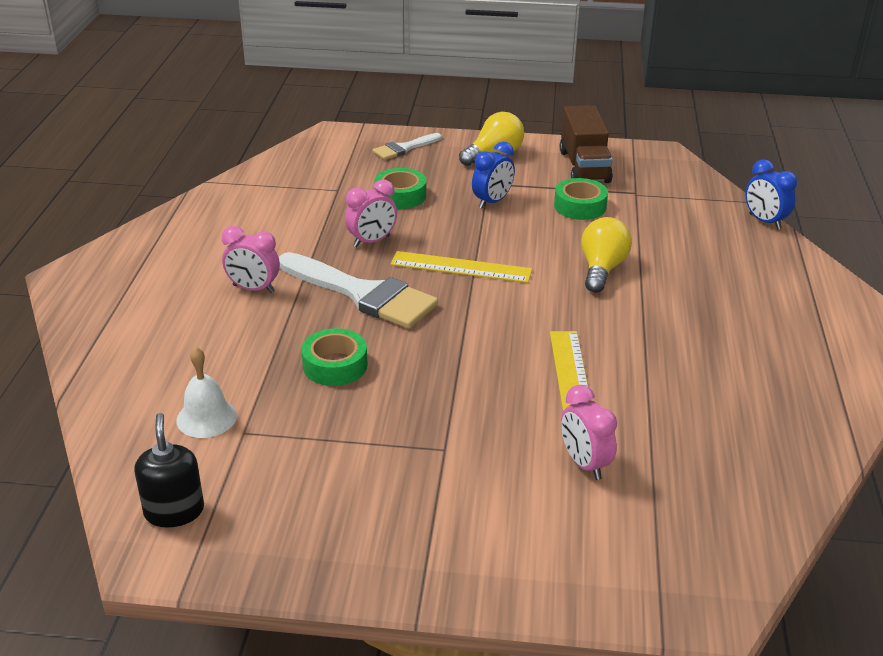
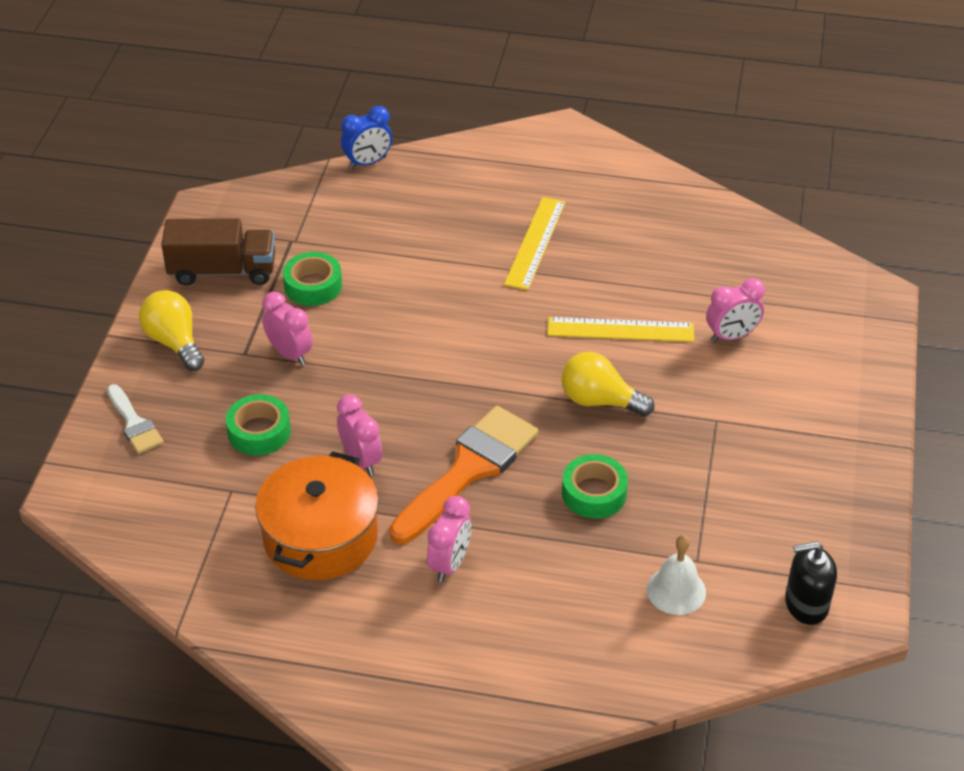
camera: 85 degrees left, 10 degrees up
white brush [279,252,438,329] -> orange brush [389,406,539,544]
yellow ruler [391,251,532,283] -> yellow ruler moved to [504,197,566,290]
blue clock [472,142,515,209] -> pink clock [262,292,313,365]
yellow light bulb [581,217,632,293] -> yellow light bulb moved to [562,352,654,416]
none -> orange pot [255,451,379,580]

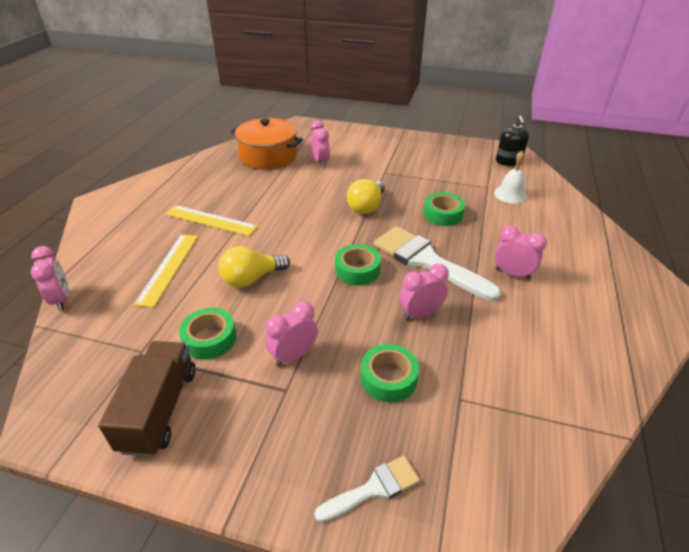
camera: 85 degrees left, 5 degrees down
yellow light bulb [139,290,204,371] -> yellow light bulb moved to [218,246,290,288]
orange pot [255,451,379,580] -> orange pot moved to [231,118,303,169]
blue clock [341,106,392,169] -> pink clock [31,246,69,311]
orange brush [389,406,539,544] -> white brush [374,226,501,301]
yellow ruler [548,317,694,342] -> yellow ruler moved to [134,234,198,308]
none -> green tape [335,244,381,285]

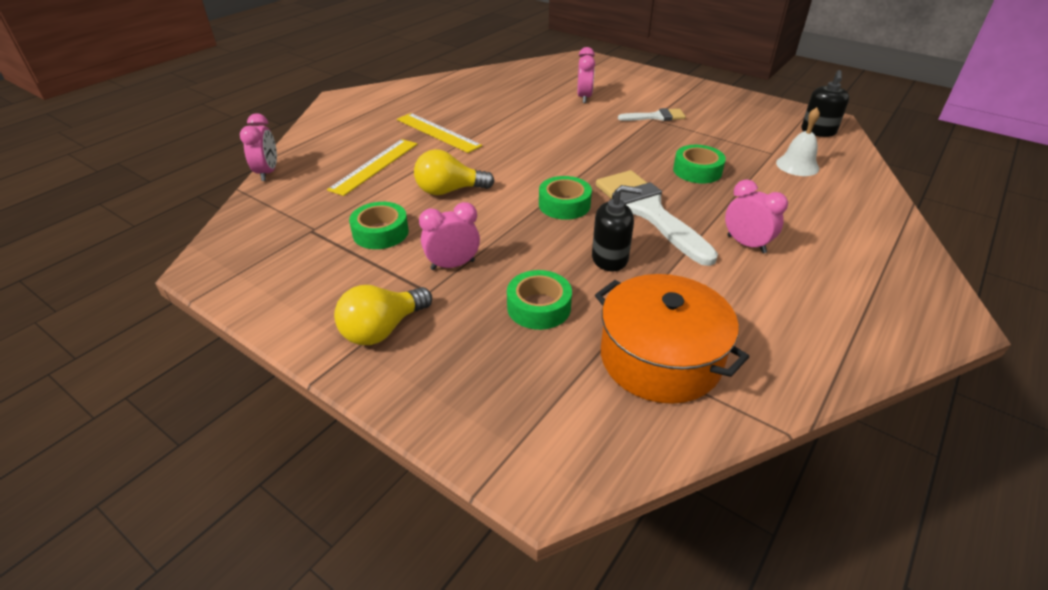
camera: 20 degrees right, 0 degrees up
brown truck [98,341,196,457] -> none
orange pot [231,118,303,169] -> orange pot moved to [595,274,749,404]
white brush [314,456,420,522] -> white brush moved to [618,108,686,121]
yellow light bulb [347,179,385,214] -> yellow light bulb moved to [334,285,432,345]
pink clock [399,264,449,320] -> black soap dispenser [592,185,642,272]

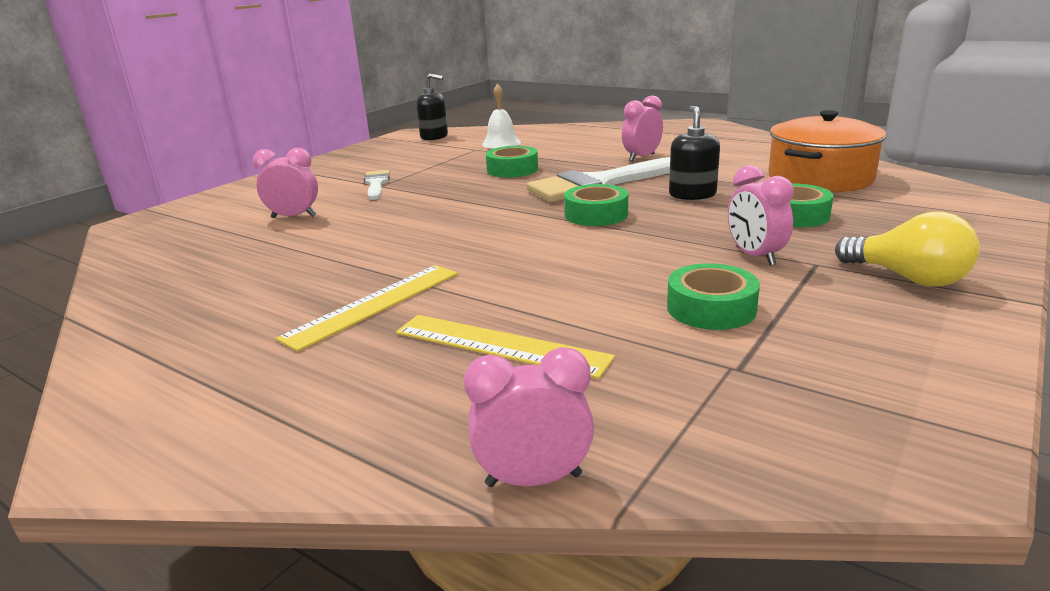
camera: 90 degrees left, 15 degrees down
yellow light bulb [414,149,495,195] -> none

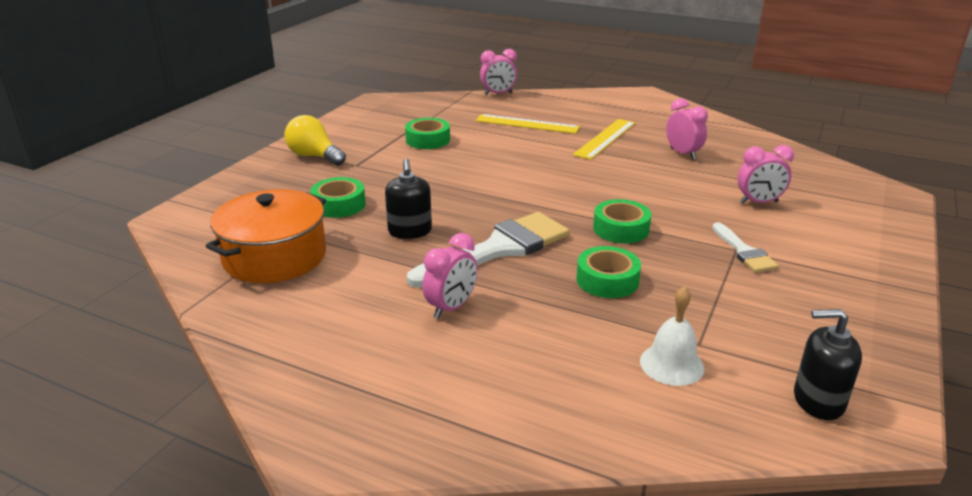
camera: 170 degrees right, 5 degrees up
green tape [564,184,628,226] -> green tape moved to [593,199,651,243]
pink clock [728,165,794,266] -> pink clock moved to [666,98,708,159]

